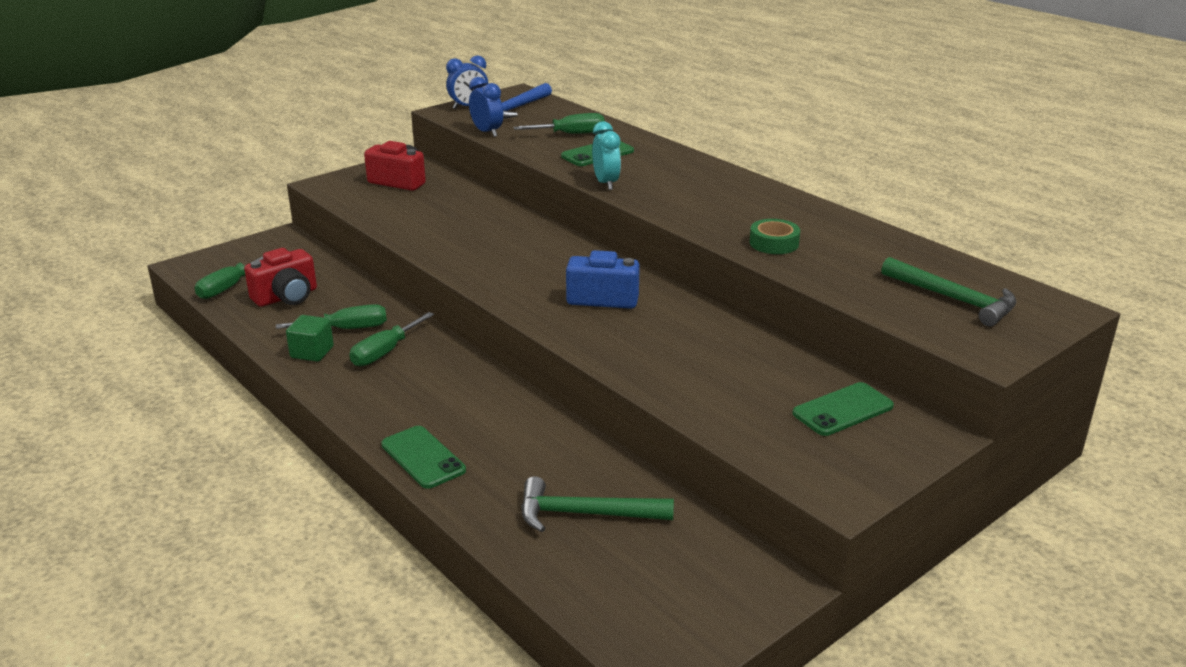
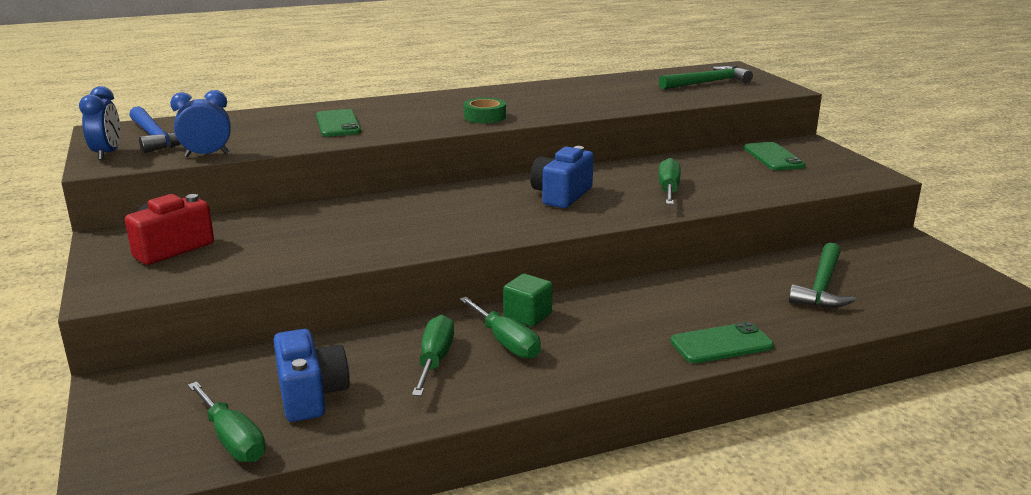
camera: 70 degrees left, 5 degrees down
red camera [244,248,317,307] -> blue camera [273,329,350,422]
green cube [286,315,334,362] -> green cube moved to [503,274,553,327]
green screwdriver [514,113,605,134] -> green screwdriver moved to [659,158,681,205]
turquoise clock [592,121,621,190] -> none
green tape [750,219,800,254] -> green tape moved to [463,98,506,123]

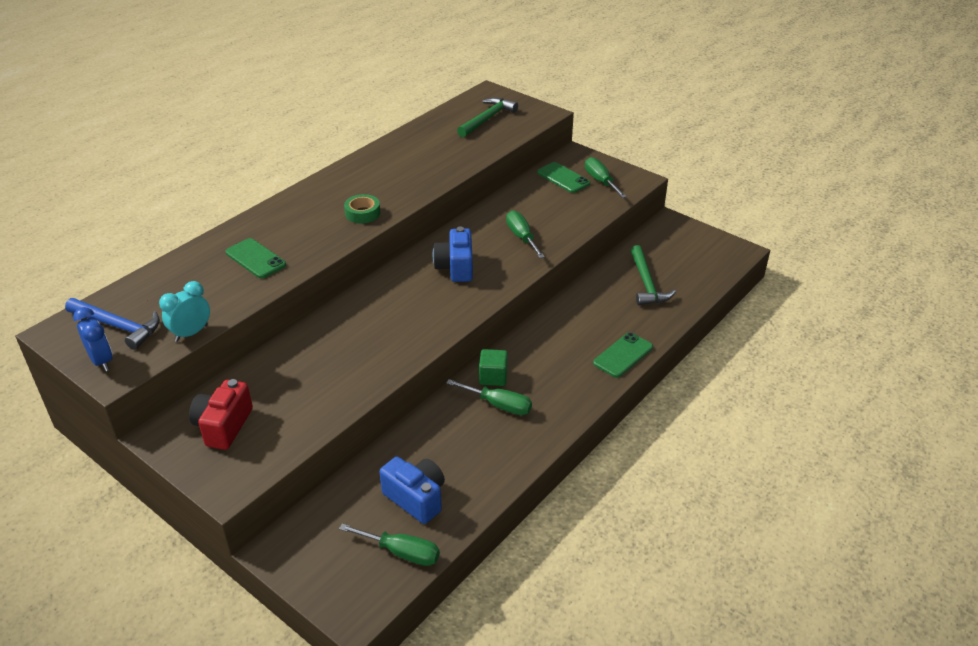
camera: 30 degrees left, 15 degrees up
blue clock [170,90,231,157] -> turquoise clock [159,281,210,342]
green screwdriver [412,315,454,396] -> green screwdriver moved to [585,157,627,198]

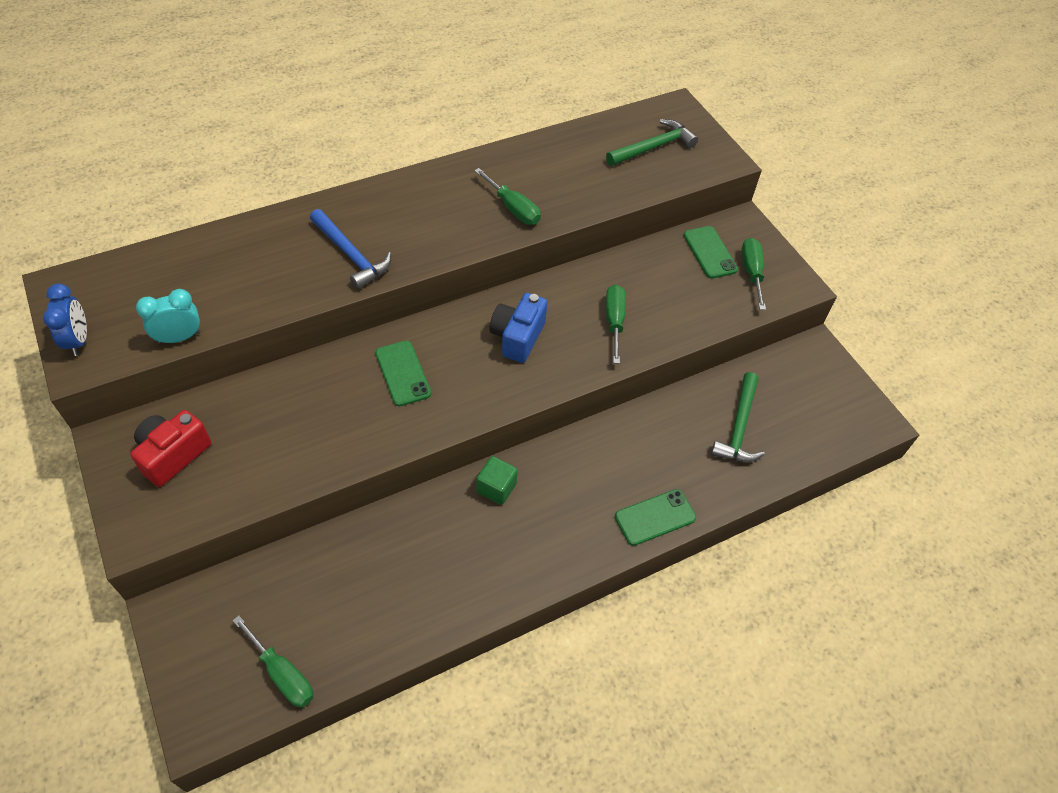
camera: 20 degrees right, 15 degrees up
blue hammer [65,298,160,350] -> blue hammer moved to [310,209,391,289]
green phone [226,238,286,278] -> green phone moved to [375,341,431,406]
green tape [344,194,380,224] -> none
blue camera [380,457,445,524] -> none
green screwdriver [446,379,532,415] -> green screwdriver moved to [474,168,541,225]

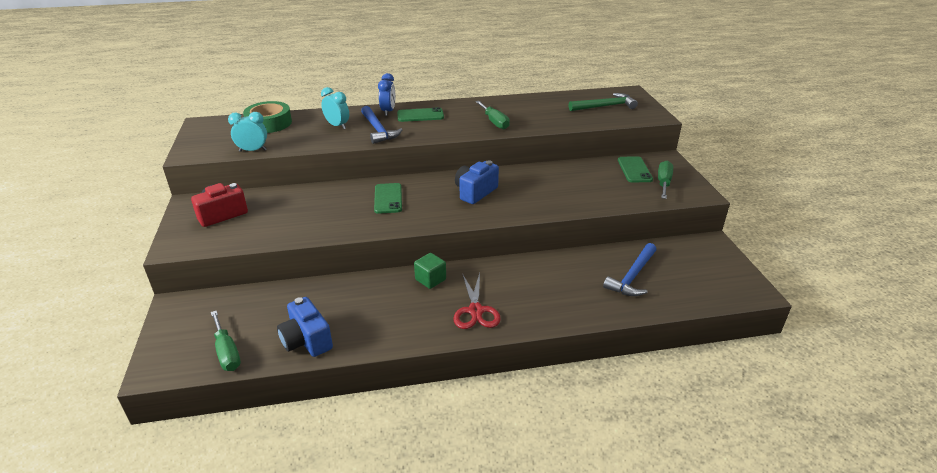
camera: 20 degrees right, 20 degrees down
blue clock [43,284,87,356] -> blue clock moved to [378,73,395,116]
green screwdriver [606,284,626,364] -> none
green phone [615,489,696,546] -> green phone moved to [397,107,444,122]
green hammer [711,372,765,462] -> blue hammer [603,243,657,296]
none -> green tape [243,101,292,133]
none -> blue camera [277,297,333,357]
none -> turquoise clock [321,87,349,129]
none -> red scissors [453,273,501,329]

